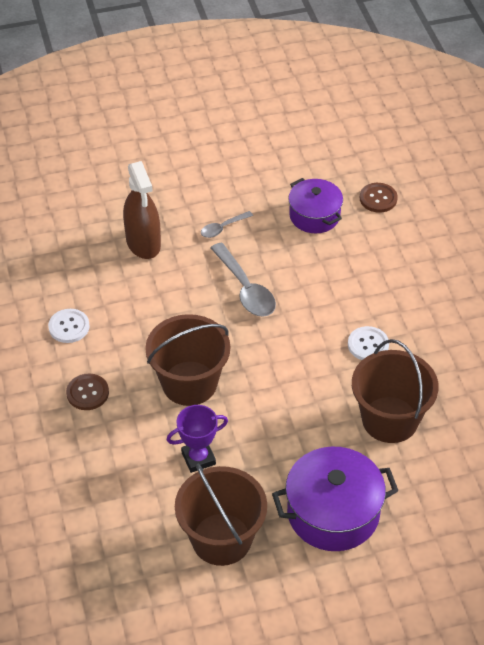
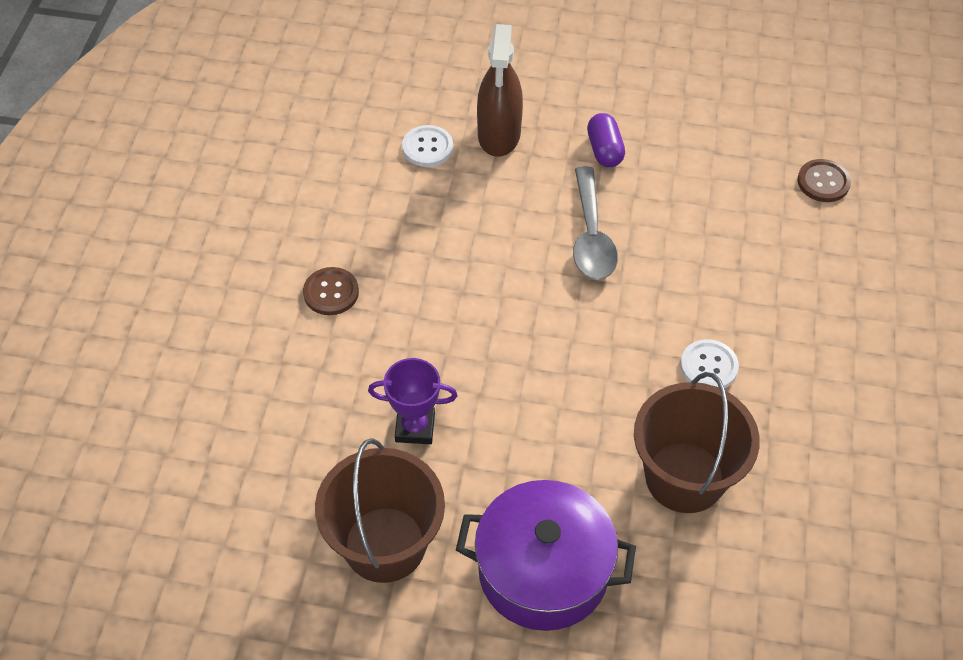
camera: 25 degrees right, 5 degrees up
white button [48,309,90,343] -> white button moved to [402,125,453,167]
brown bucket [145,314,231,406] -> none
grey spoon [201,211,253,238] -> purple capsule [587,113,625,167]
purple pot [288,178,343,233] -> none

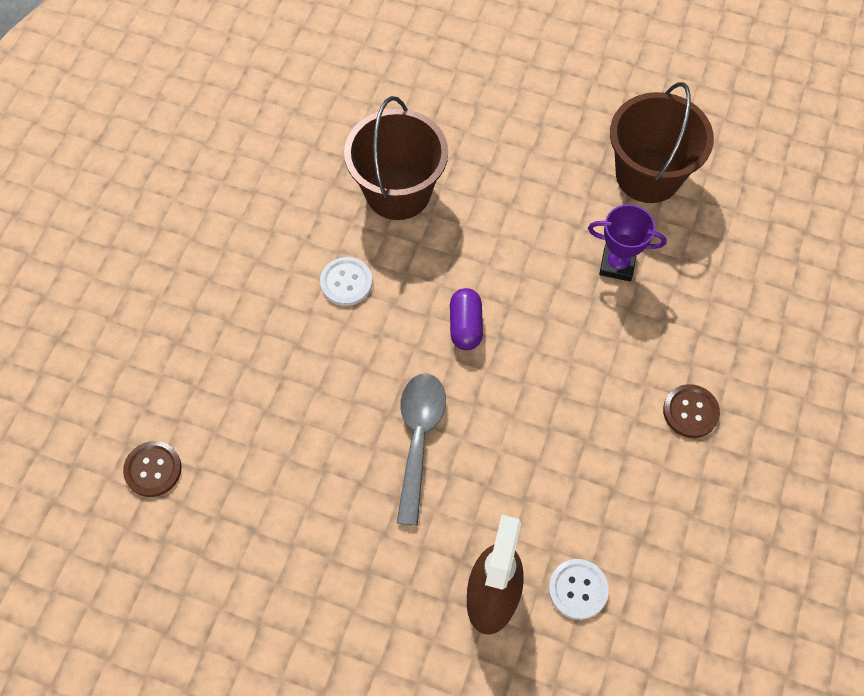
camera: 170 degrees left, 10 degrees up
purple pot [456,480,636,631] -> none
purple capsule [587,113,625,167] -> purple capsule moved to [450,288,483,350]

